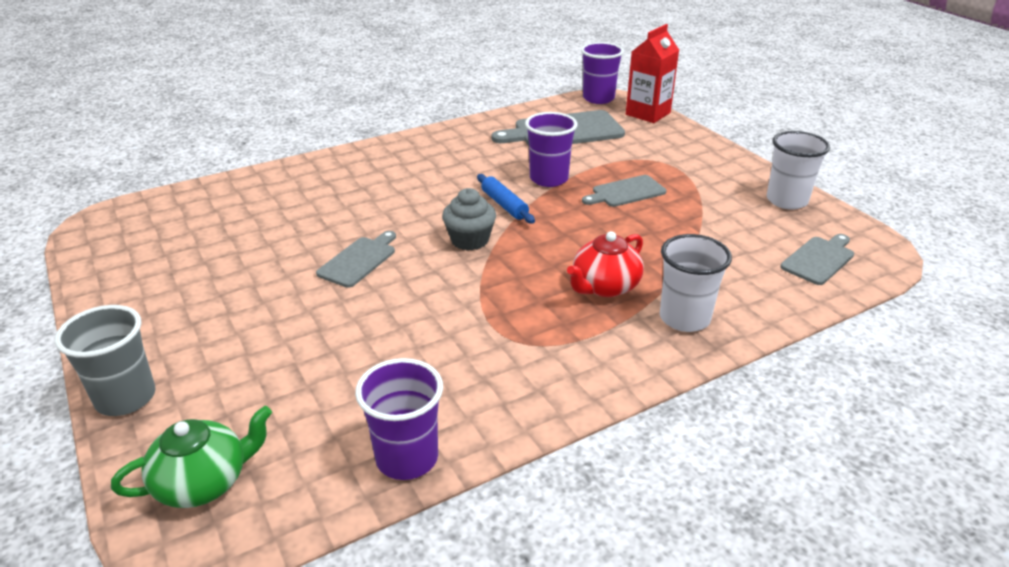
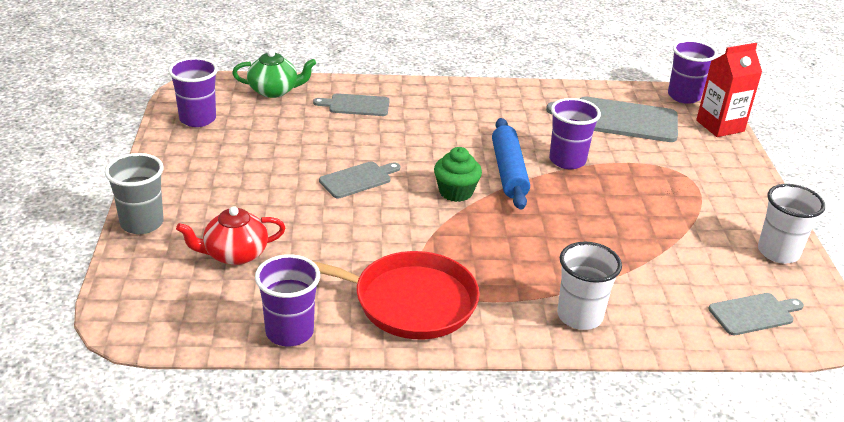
camera: 25 degrees right, 0 degrees up
green teapot [111,406,272,508] -> green teapot moved to [232,50,316,98]
grey cupcake [442,188,496,251] -> green cupcake [434,147,482,202]
blue rolling pin [477,174,535,223] -> blue rolling pin [492,118,530,210], size x1.59
red teapot [567,231,644,297] -> red teapot moved to [176,206,286,265]
grey cutting board [582,175,666,207] -> grey cutting board moved to [313,93,390,116]
none -> purple cup [168,58,218,127]
none -> red pan [313,251,480,339]

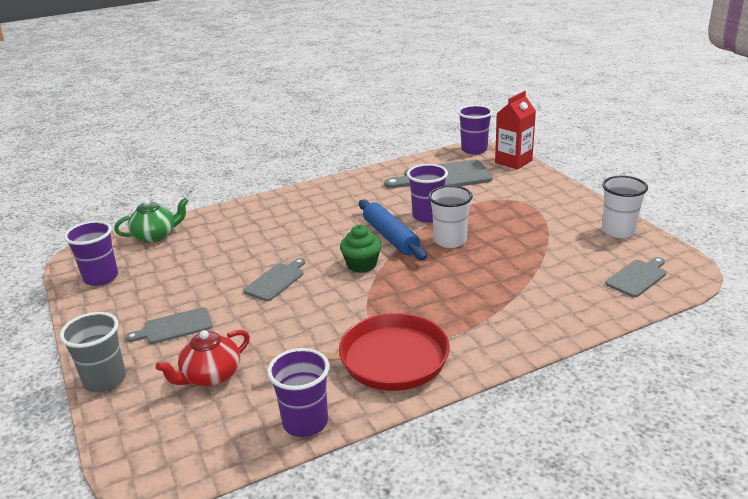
camera: 20 degrees left, 5 degrees down
grey cutting board [313,93,390,116] -> grey cutting board moved to [126,307,212,344]
white cup [557,242,622,330] -> white cup moved to [429,185,473,248]

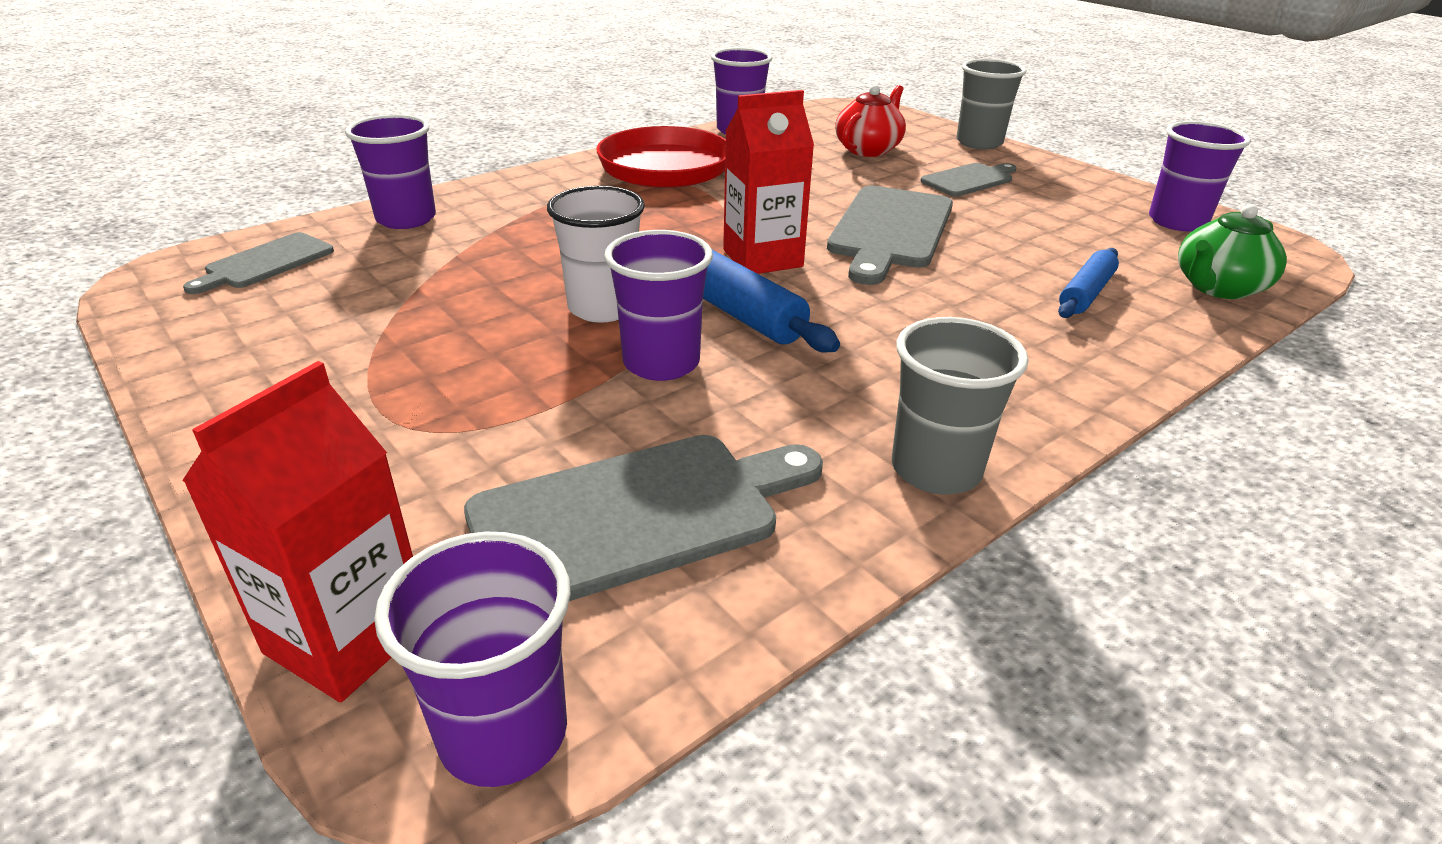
camera: 165 degrees right, 5 degrees up
grey cutting board [244,258,305,301] -> grey cutting board [827,185,953,285], size x1.73
green cupcake [340,225,381,273] -> red carton [723,90,814,274]
white cup [602,176,648,238] -> none
none -> purple cup [345,115,436,229]
none -> grey cup [892,317,1028,494]
none -> blue rolling pin [1058,248,1119,318]

